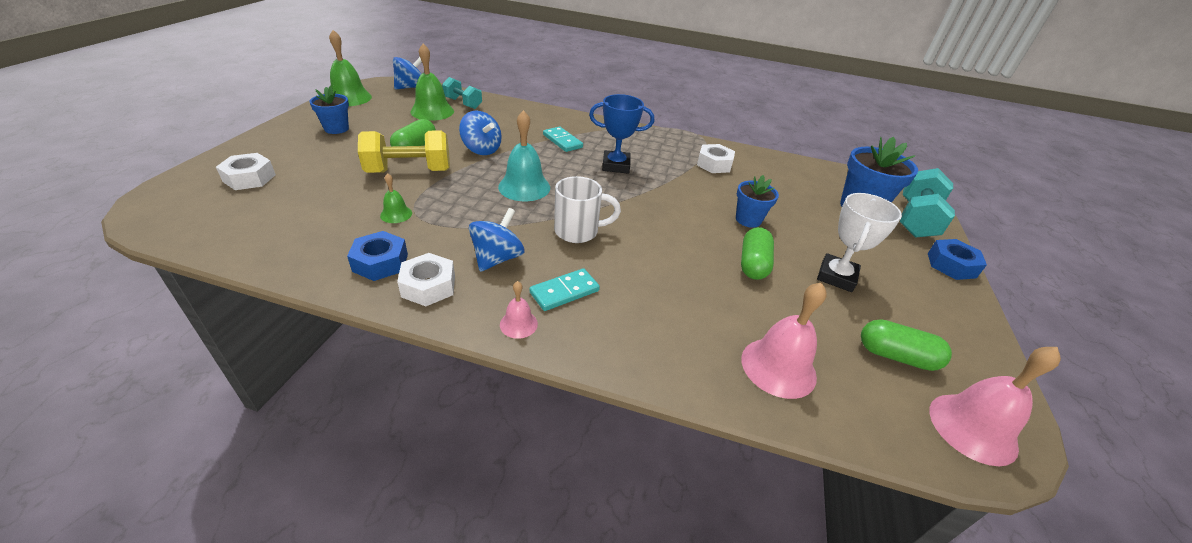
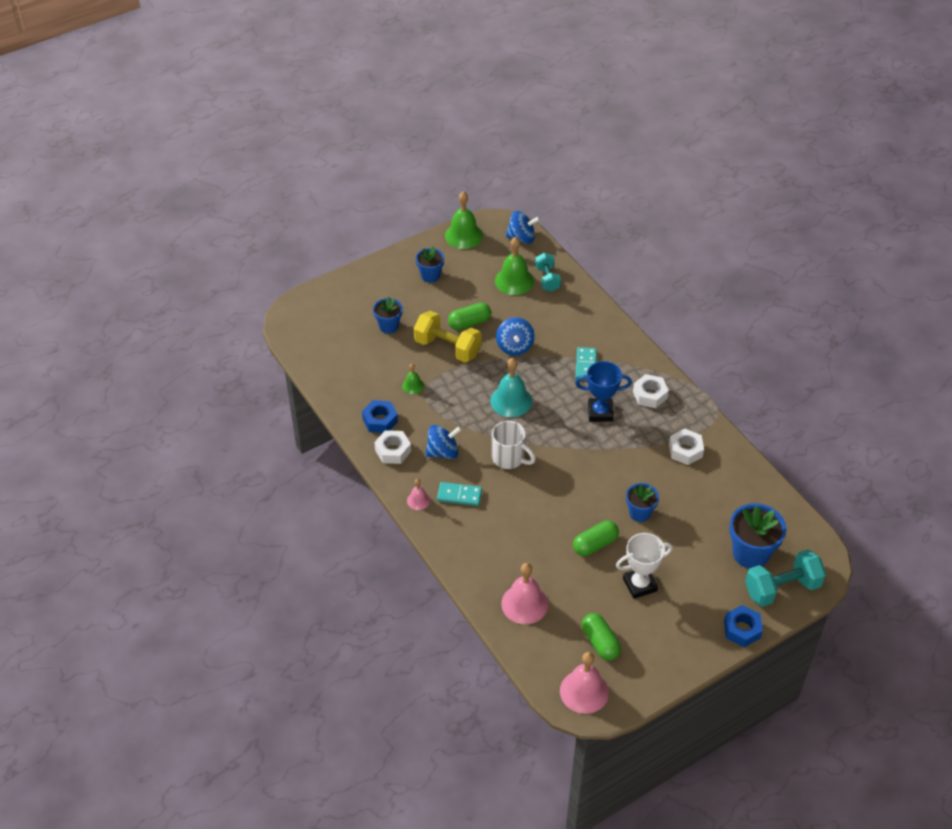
camera: 45 degrees right, 10 degrees up
white nut [216,153,276,190] -> white nut moved to [633,374,669,408]
blue trophy [589,94,654,174] -> blue trophy turned 45 degrees counterclockwise [575,361,632,422]
none -> blue flower pot [373,297,403,334]

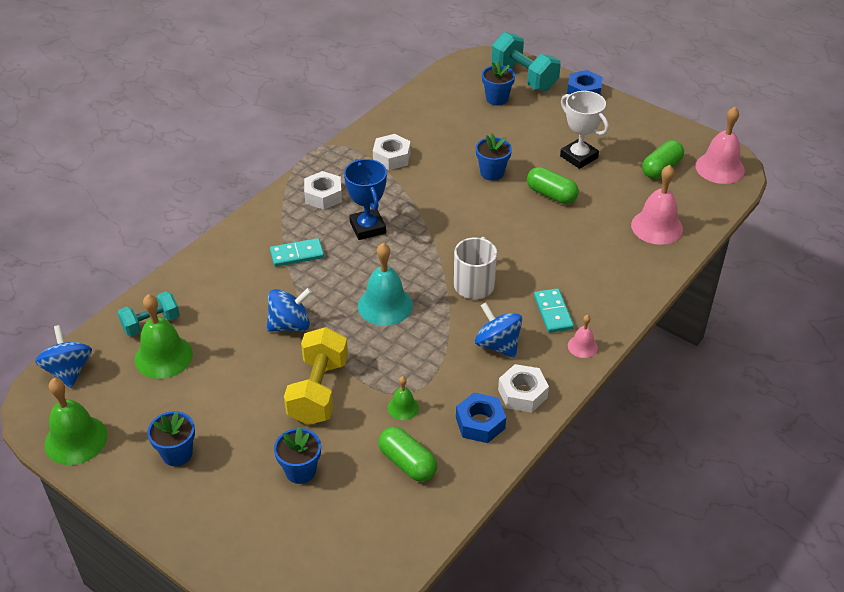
camera: 110 degrees left, 5 degrees down
green capsule [448,302,491,330] -> green capsule moved to [378,427,437,482]
blue flower pot [729,503,786,568] -> blue flower pot [482,61,515,105], size x0.61

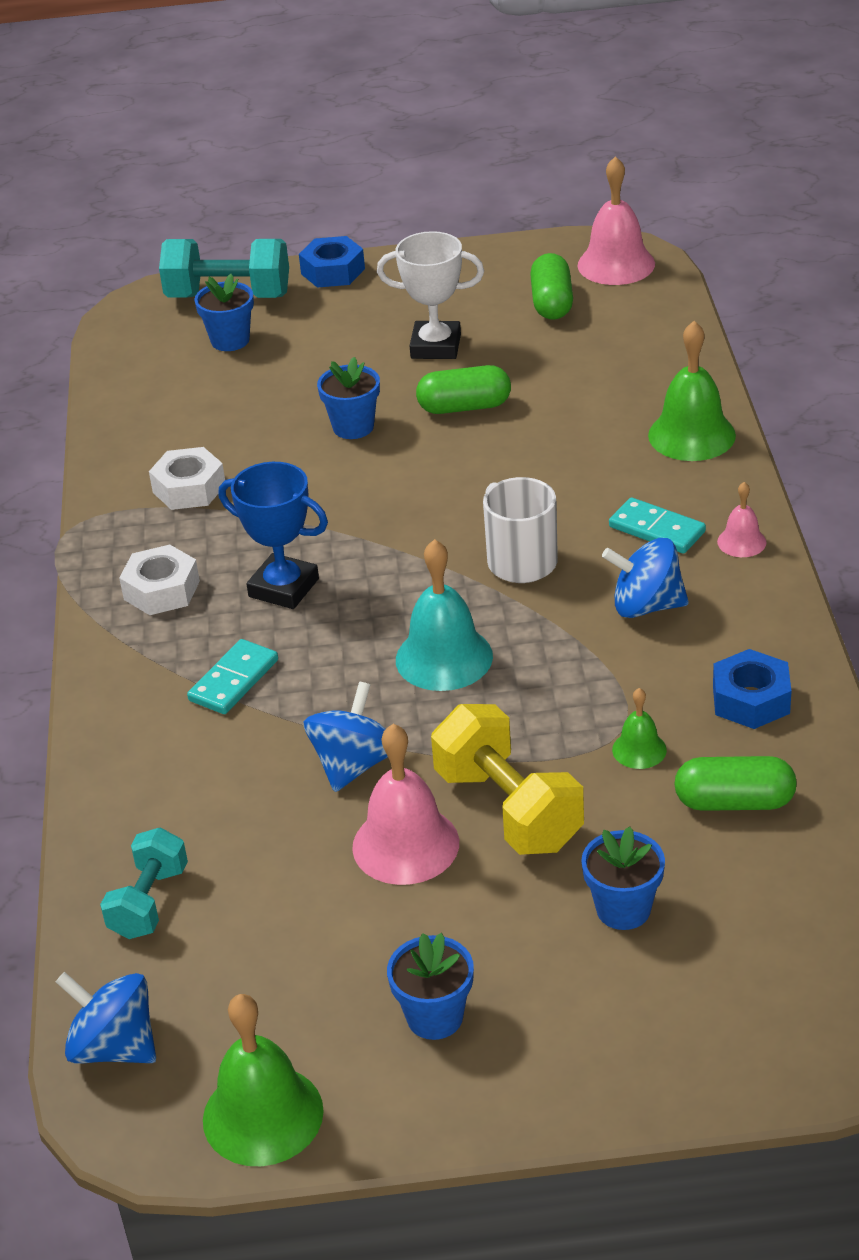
camera: 40 degrees left, 5 degrees down
green bell [135,294,193,379] -> green bell moved to [648,321,736,461]
white nut [498,364,549,413] -> none
pink bell [631,165,683,245] -> pink bell moved to [352,724,459,885]

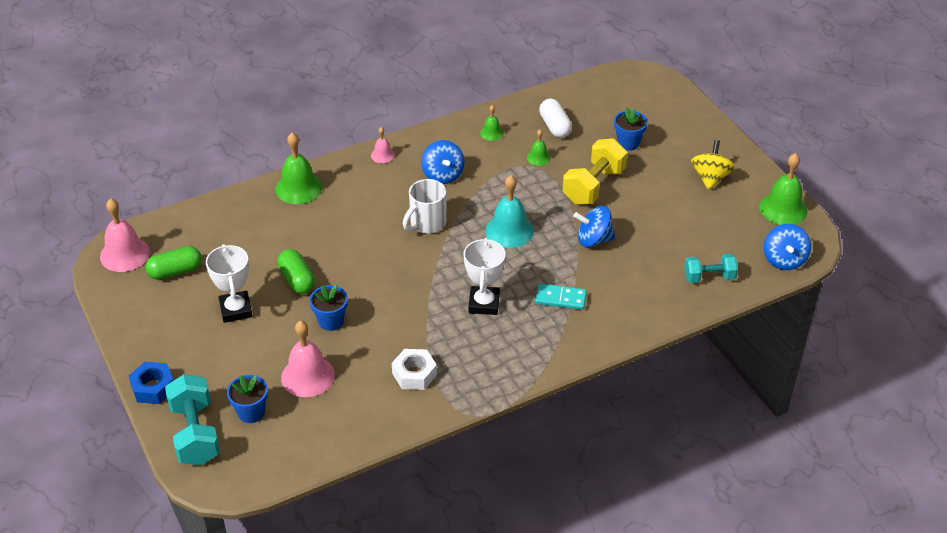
camera: 115 degrees left, 5 degrees up
white nut [119,545,200,615] -> none
blue trophy [218,462,328,609] -> white trophy [464,237,506,315]
pink bell [352,724,459,885] -> pink bell moved to [281,321,335,397]
blue flower pot [387,933,474,1040] -> yellow spinning top [691,140,735,190]
turquoise domino [609,497,706,554] -> none
green capsule [674,756,797,811] -> white capsule [539,98,572,138]
blue nut [713,649,791,729] -> green bell [480,105,504,141]

